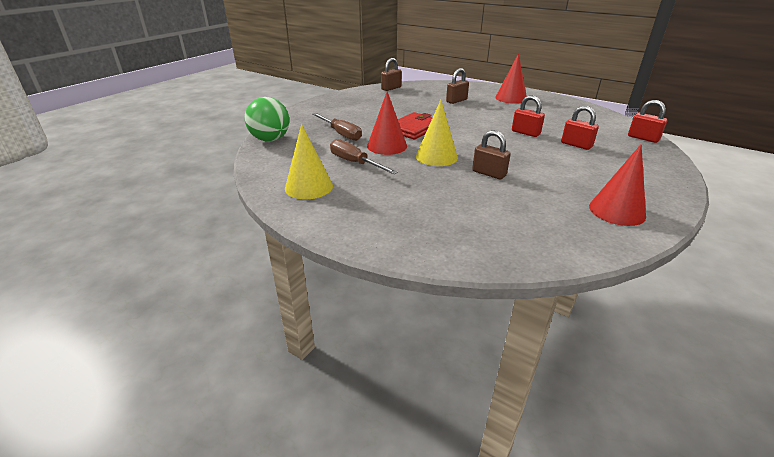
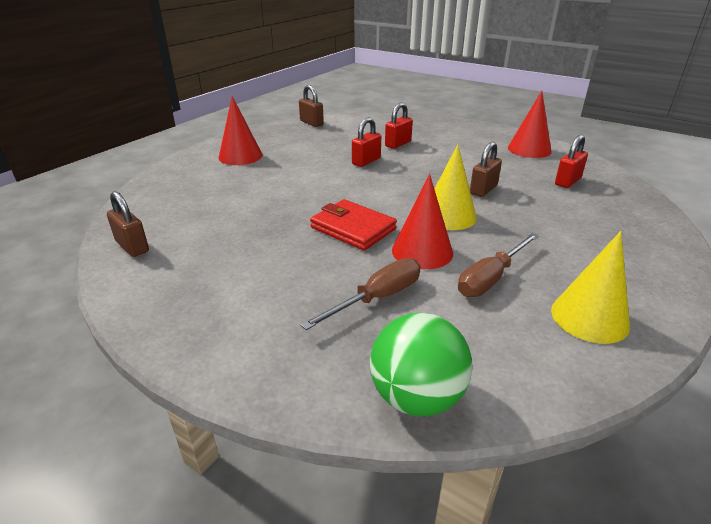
camera: 90 degrees left, 0 degrees up
brown padlock [446,68,469,104] -> brown padlock moved to [299,85,324,127]
red padlock [628,100,667,143] -> red padlock moved to [555,135,588,188]

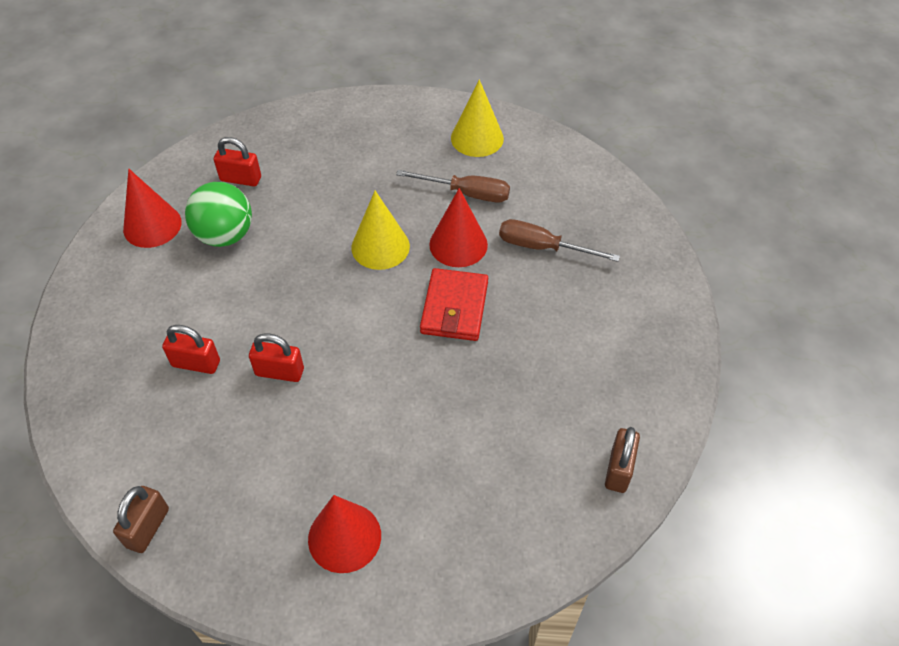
camera: 120 degrees left, 20 degrees up
green ball [370,313,473,417] -> green ball moved to [185,182,252,247]
brown padlock [470,142,502,197] -> none

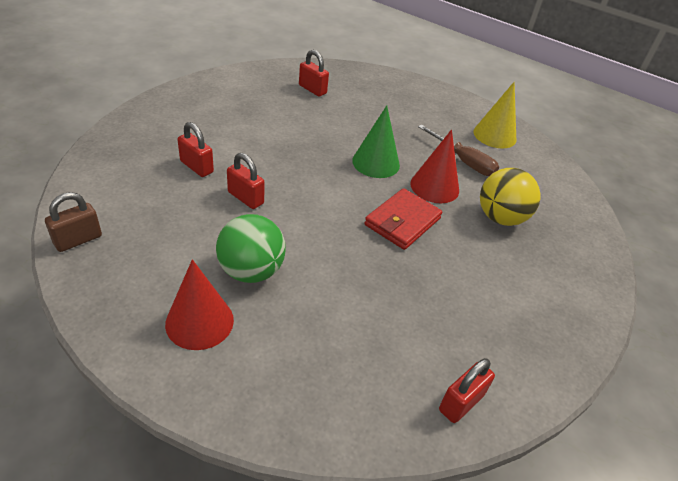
camera: 25 degrees right, 10 degrees down
red cone [123,169,182,248] -> none
green ball [185,182,252,247] -> green ball moved to [216,214,286,283]
yellow cone [351,191,410,270] -> green cone [352,105,400,178]
brown screwdriver [499,219,620,262] -> yellow ball [480,168,540,226]
brown padlock [605,427,640,493] -> red padlock [439,358,495,423]

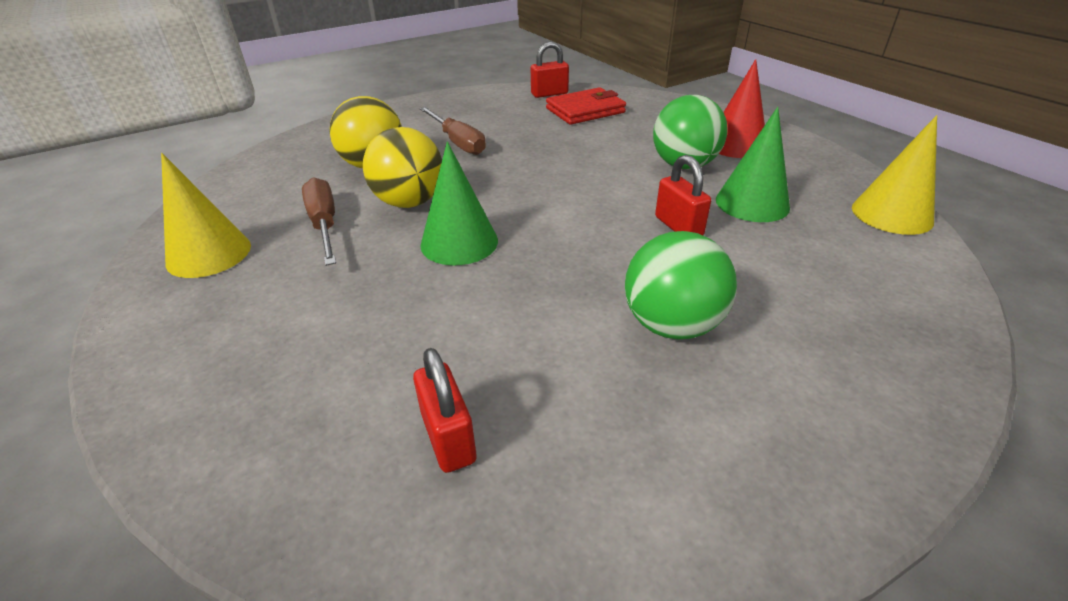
camera: 150 degrees left, 5 degrees down
brown padlock [45,192,102,252] -> yellow cone [852,115,937,235]
red padlock [178,122,214,177] -> none
red wallet [364,188,442,250] -> red wallet moved to [546,87,626,125]
red cone [410,129,459,203] -> yellow ball [363,127,442,208]
none -> brown screwdriver [420,107,486,155]
none -> green ball [625,231,737,339]
none -> green cone [716,107,790,222]

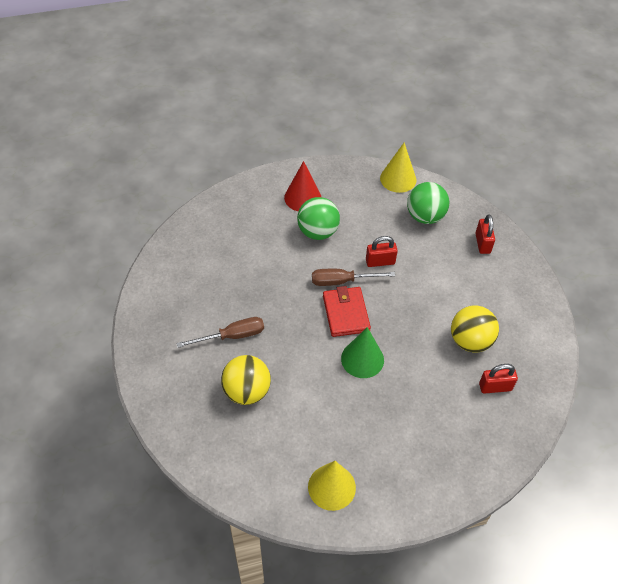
camera: 75 degrees left, 15 degrees up
brown screwdriver [302,178,336,266] -> brown screwdriver moved to [312,269,395,286]
yellow ball [363,127,442,208] -> yellow ball moved to [451,306,499,352]
red padlock [531,41,569,98] -> red padlock moved to [475,214,495,254]
red wallet [546,87,626,125] -> red wallet moved to [323,286,371,337]
green ball [625,231,737,339] -> green ball moved to [407,182,449,224]
green cone [716,107,790,222] -> none

